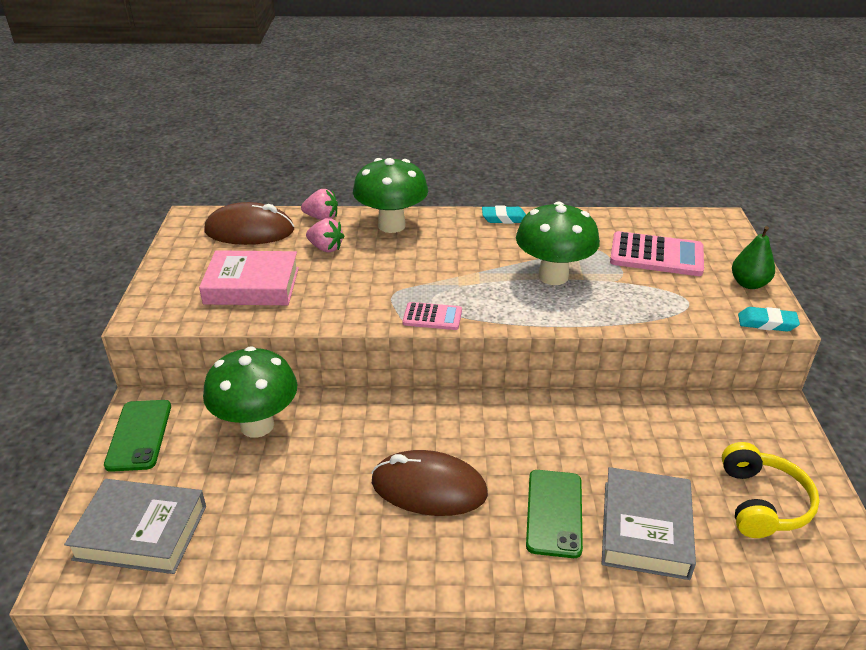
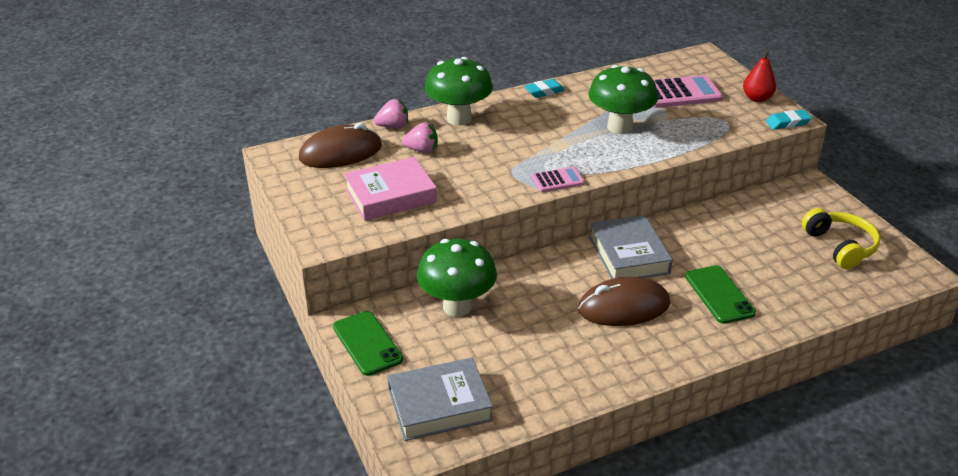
camera: 25 degrees left, 0 degrees up
grey book [602,467,696,580] -> grey book moved to [589,215,673,279]
green pear [732,226,775,289] -> red pear [743,51,776,102]

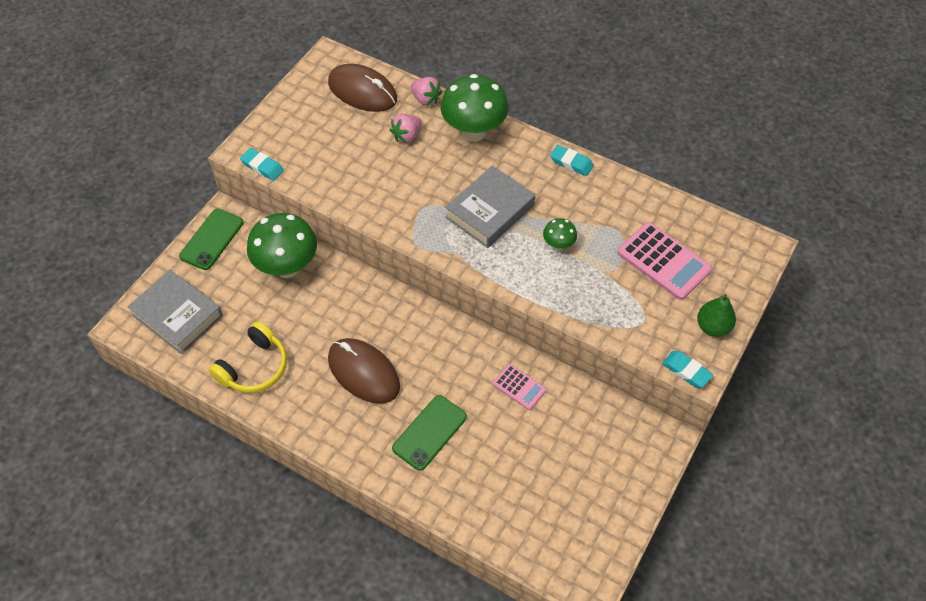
camera: 55 degrees right, 20 degrees up
pink book [344,157,437,221] -> none
pink strawberry [402,122,438,153] -> pink strawberry turned 75 degrees clockwise [390,114,422,143]
pink calculator [531,167,585,192] -> pink calculator moved to [493,364,546,410]
green mushroom [588,65,658,134] -> green mushroom [543,218,577,250], size x0.47
grey book [589,215,673,279] -> grey book moved to [445,165,535,248]
red pear [743,51,776,102] -> green pear [697,294,736,337]
yellow headphones [802,208,880,269] -> yellow headphones moved to [209,321,287,393]
none -> turquoise eraser [240,148,284,181]

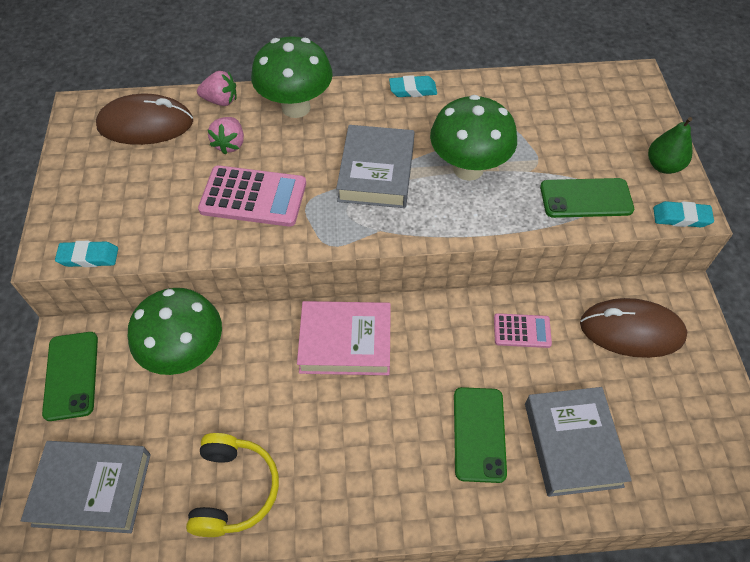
camera: 35 degrees left, 0 degrees up
brown mouse [328,338,400,404] -> brown mouse moved to [580,298,687,358]
green mushroom [543,218,577,250] -> green mushroom [430,95,517,181], size x2.13
pink calculator [618,222,712,300] -> pink calculator moved to [198,165,306,227]
none -> pink book [297,301,391,375]
none -> grey book [525,387,632,497]
none -> green phone [540,178,634,218]

